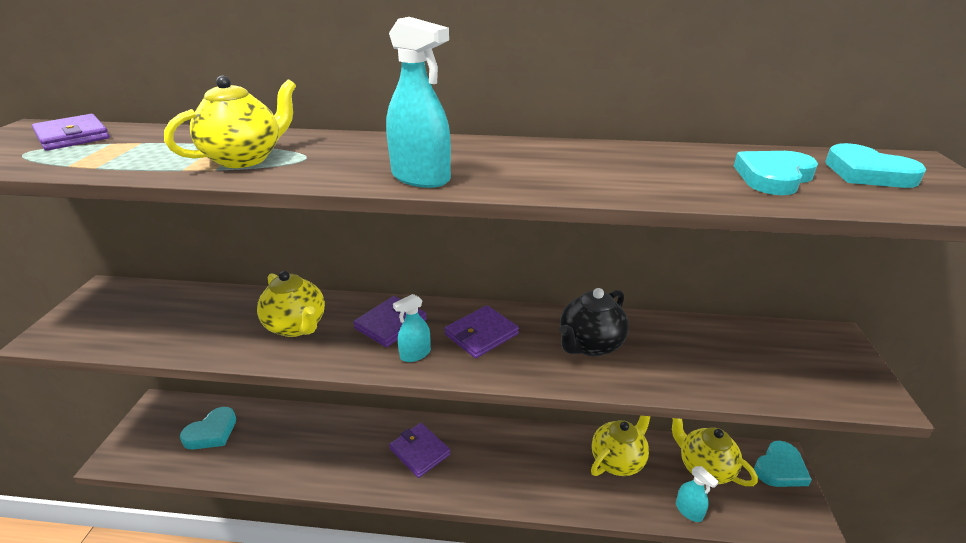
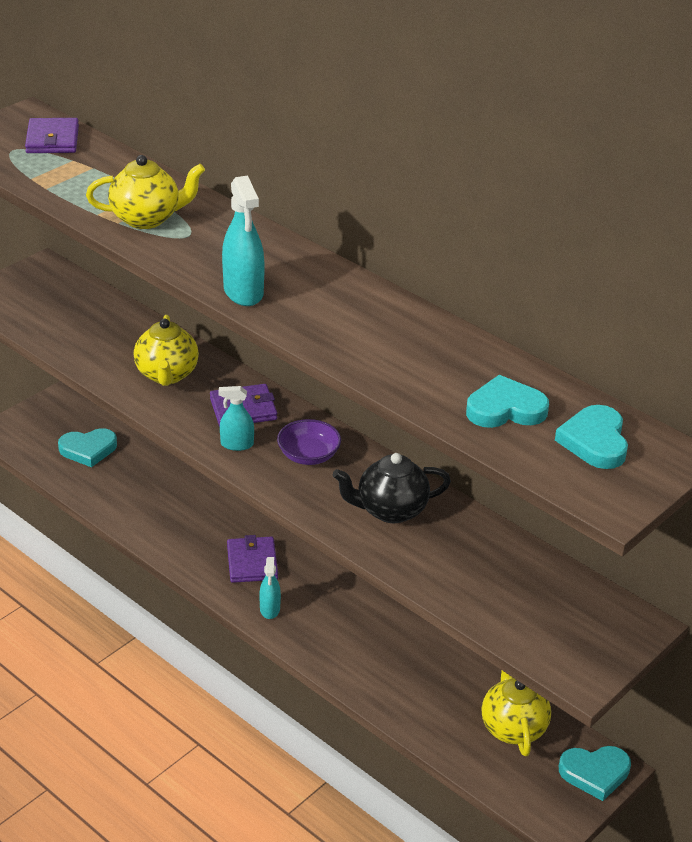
camera: 35 degrees right, 5 degrees up
purple wallet [444,305,519,358] -> purple bowl [277,419,341,465]
yellow teapot [591,416,651,476] -> none
turquoise spray bottle [676,466,719,522] -> turquoise spray bottle moved to [259,557,281,619]

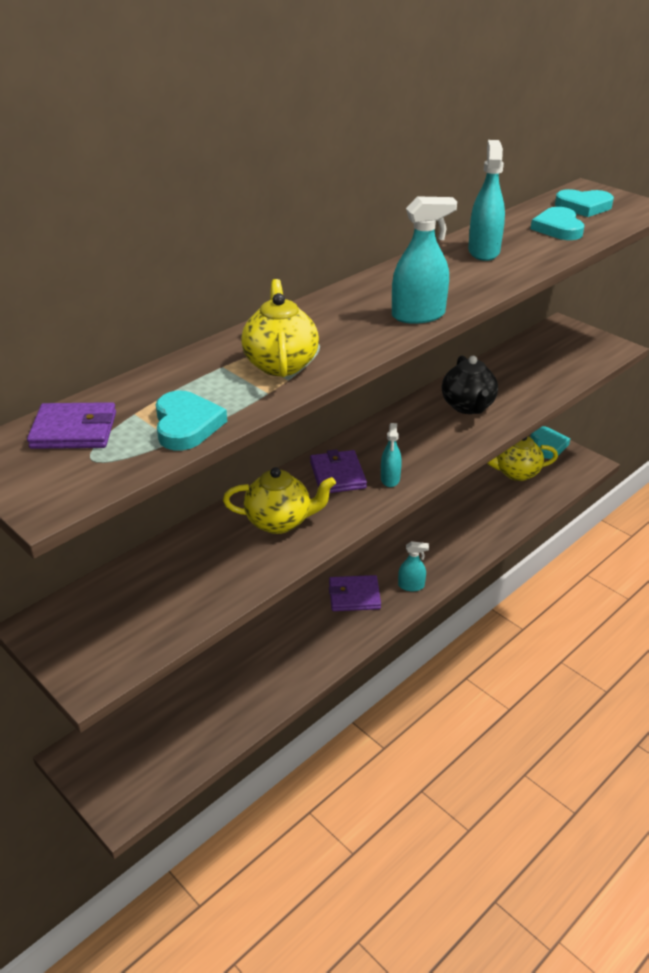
camera: 85 degrees left, 0 degrees up
turquoise heart [58,428,117,467] -> turquoise heart moved to [156,391,227,450]
purple bowl [277,419,341,465] -> none
none -> turquoise spray bottle [468,140,505,261]

